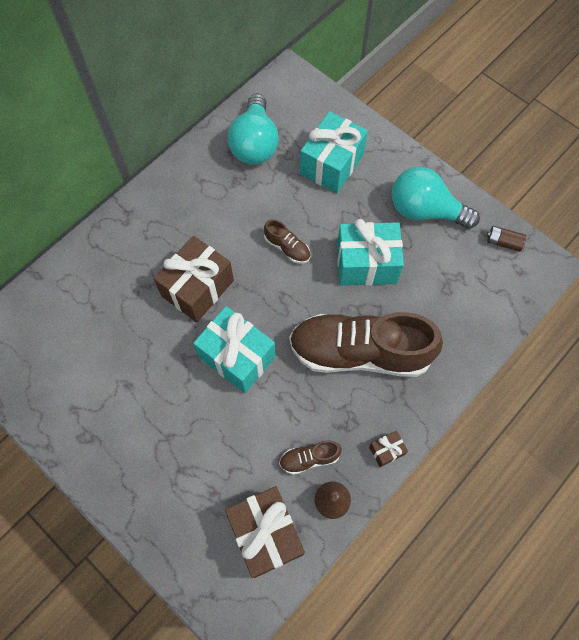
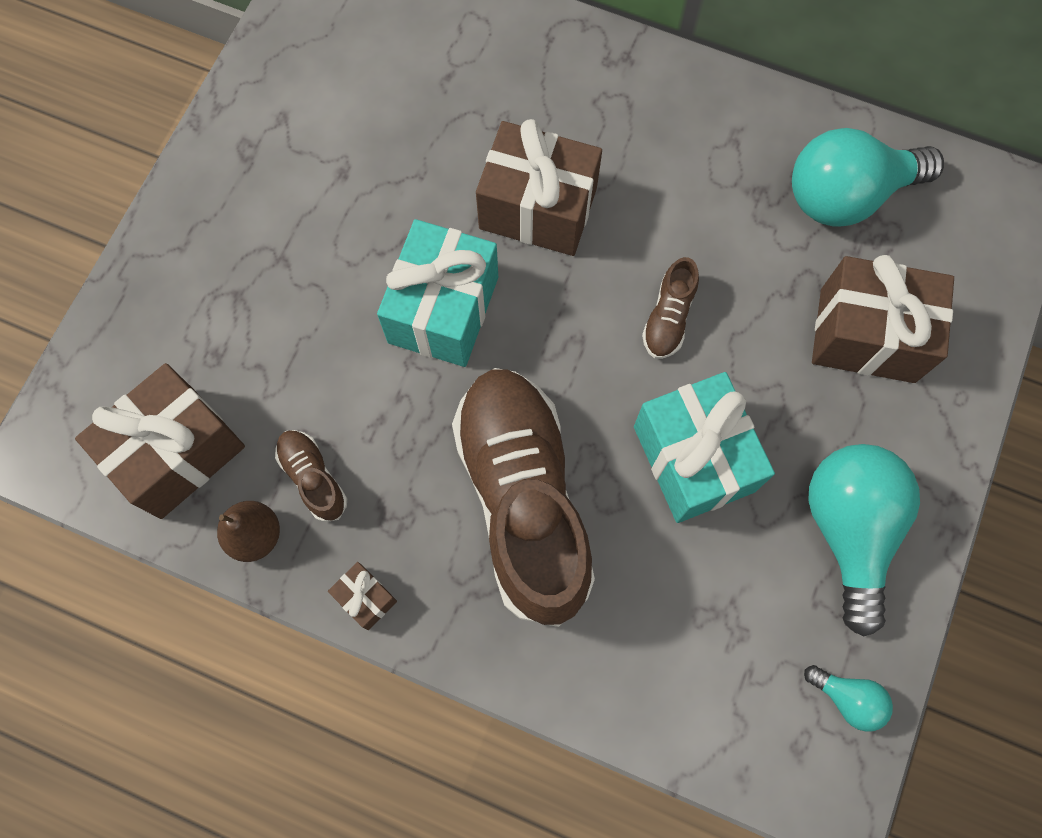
camera: 70 degrees right, 5 degrees up
turquoise gift [300,111,368,193] -> brown gift [812,255,954,383]
brown battery [487,226,526,252] -> turquoise light bulb [804,665,893,732]

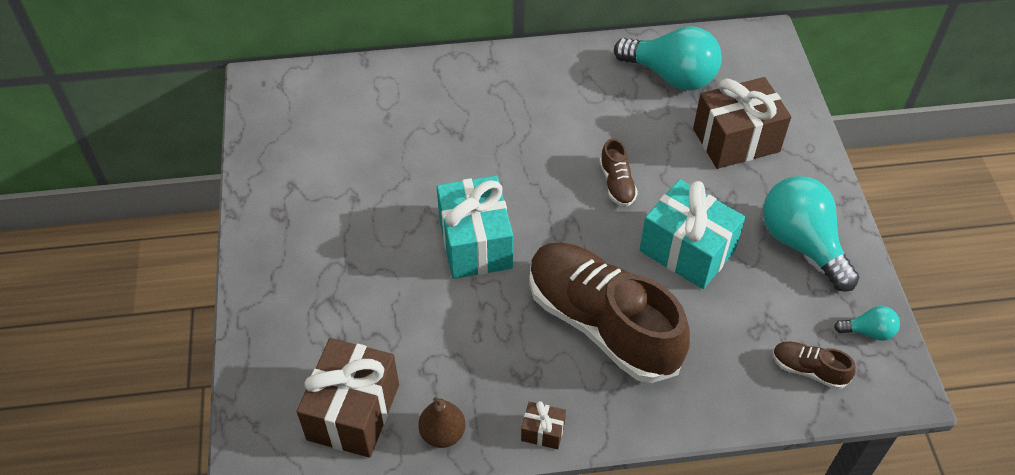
camera: 30 degrees left, 20 degrees down
brown shoe [275,430,347,522] -> brown shoe moved to [773,342,856,389]
brown gift [476,119,602,256] -> none
turquoise light bulb [792,128,944,227] -> turquoise light bulb turned 105 degrees counterclockwise [614,26,722,91]

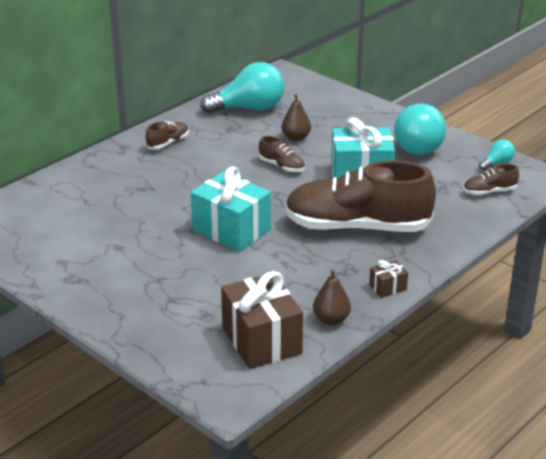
camera: 40 degrees left, 20 degrees down
brown gift [693,77,791,169] -> none
turquoise light bulb [763,176,859,292] -> turquoise light bulb turned 105 degrees counterclockwise [394,103,446,155]
none -> brown shoe [146,121,189,150]
none -> brown pear [282,94,311,141]

